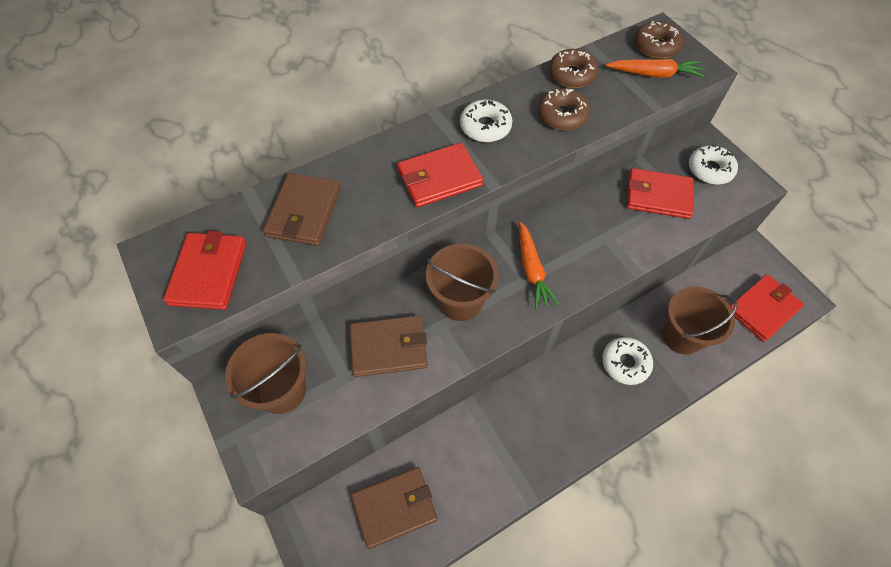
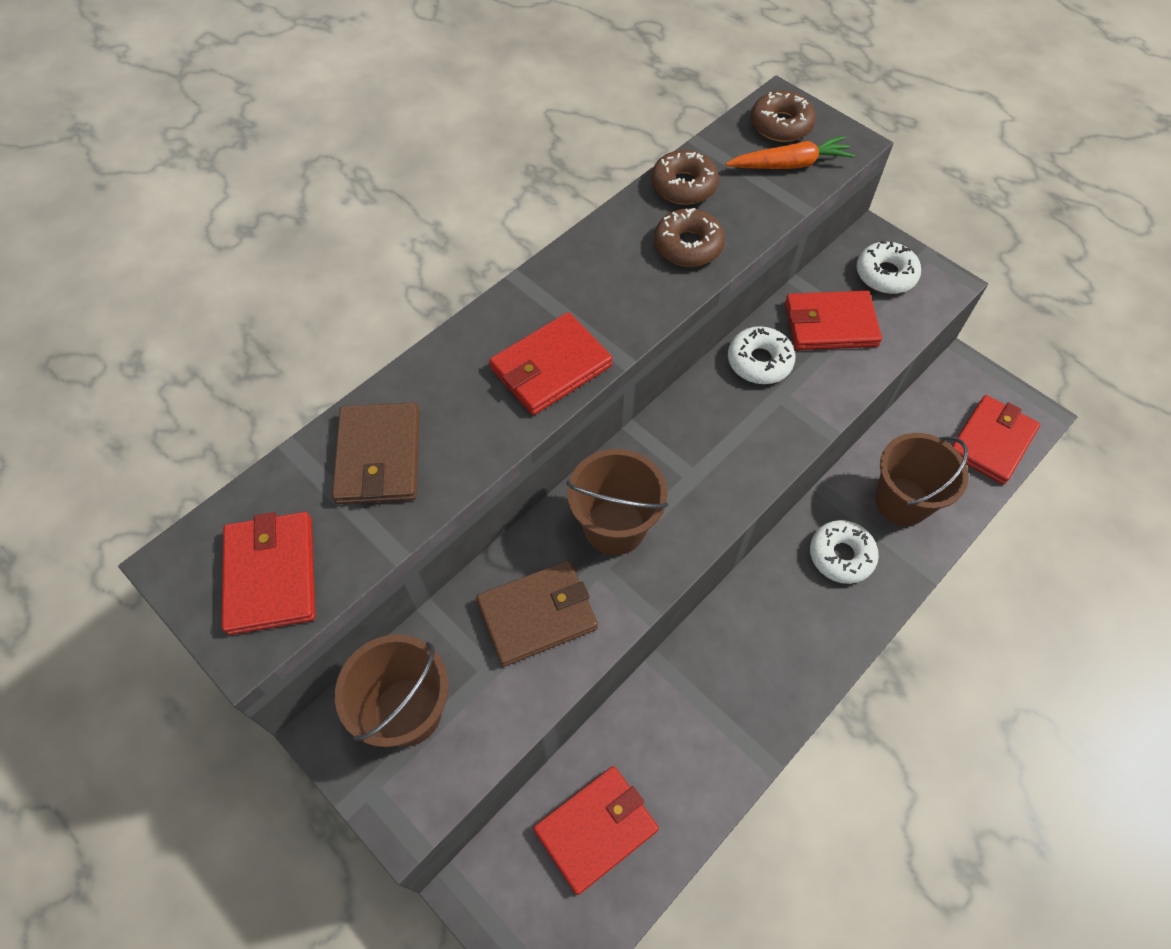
camera: 15 degrees left, 0 degrees up
brown wallet [351,467,437,549] -> red wallet [533,766,659,895]
white donut [460,99,512,142] -> white donut moved to [728,326,795,384]
orange carrot [519,221,559,309] -> none

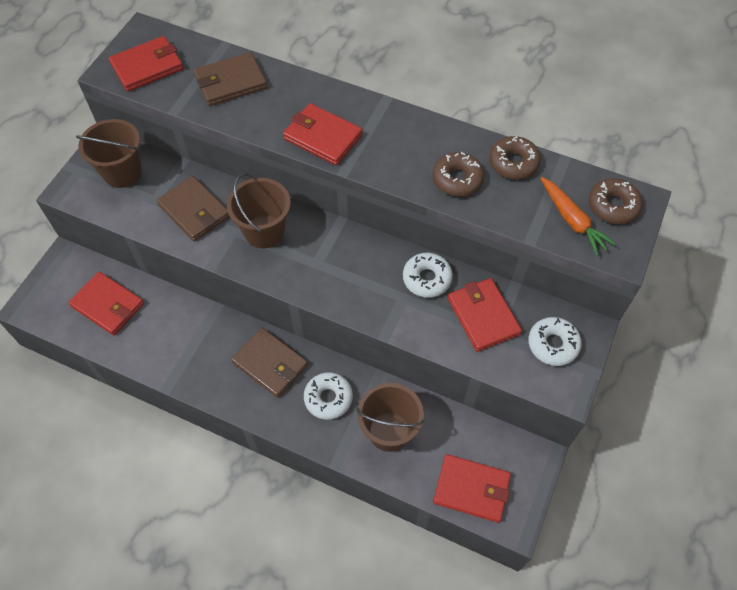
camera: 70 degrees right, 0 degrees up
none -> brown wallet [231,327,308,398]

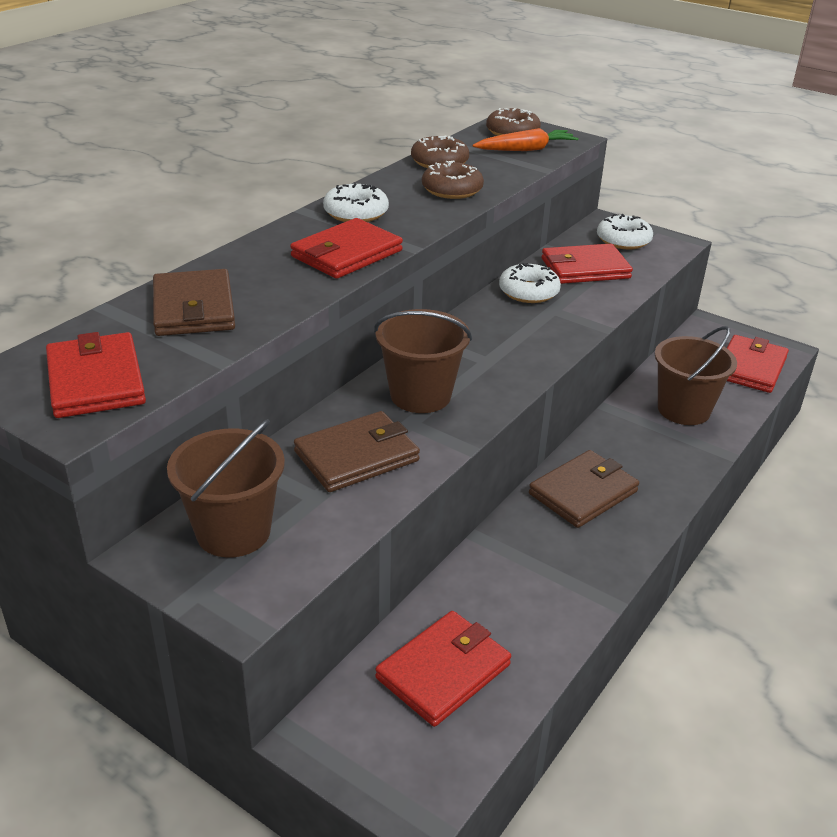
camera: 80 degrees left, 25 degrees down
white donut [304,372,353,420] -> white donut moved to [323,184,389,222]

